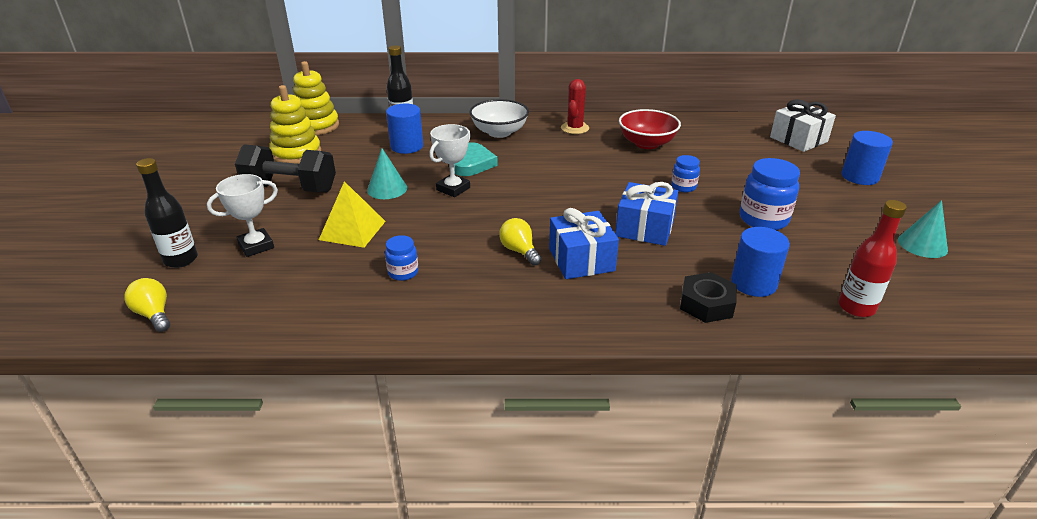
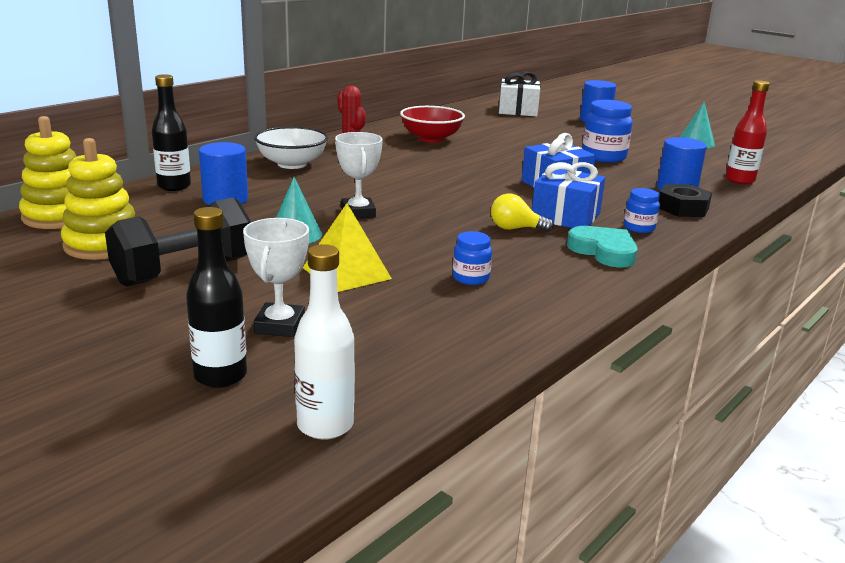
camera: 50 degrees left, 10 degrees down
yellow light bulb [124,278,170,332] -> white bottle [294,244,355,440]
turquoise heart [454,142,498,176] -> turquoise heart moved to [567,226,638,267]
blue jar [671,155,700,192] -> blue jar moved to [624,188,660,233]

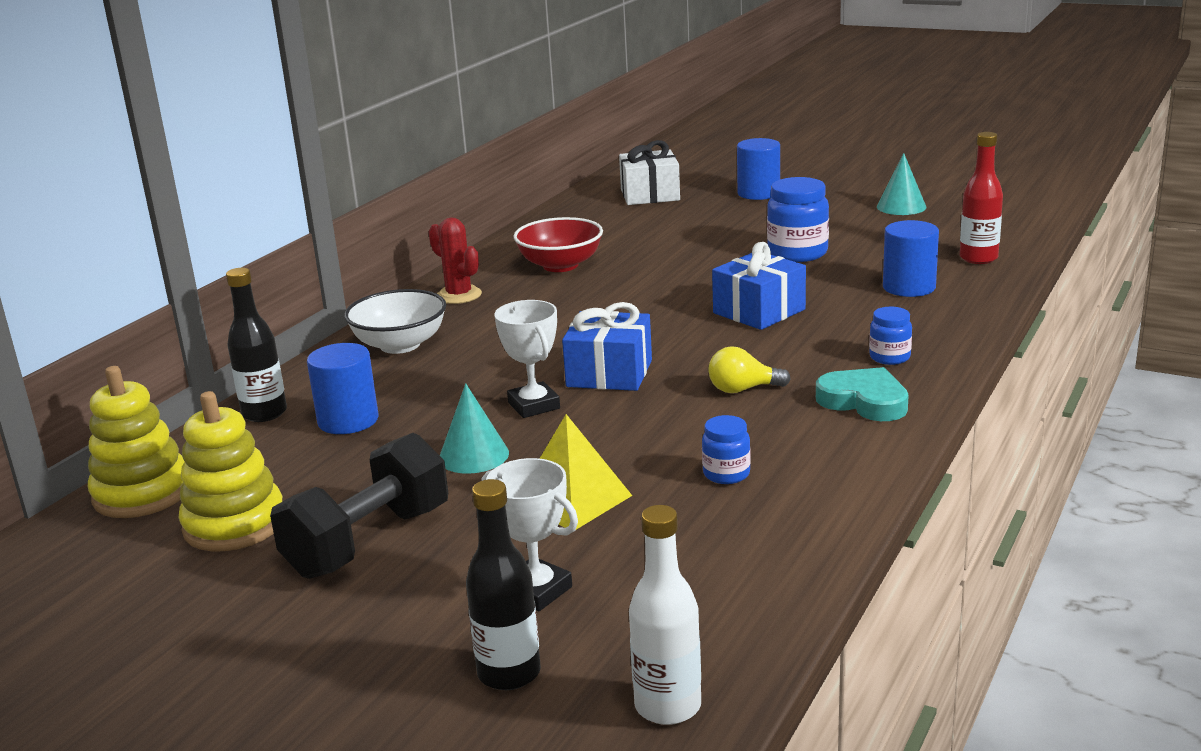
camera: 10 degrees left, 0 degrees up
white trophy [243,218,309,337] -> white trophy turned 45 degrees counterclockwise [481,458,578,611]
blue gift [532,162,605,228] -> blue gift moved to [562,302,652,391]
black nut [658,184,712,217] -> none

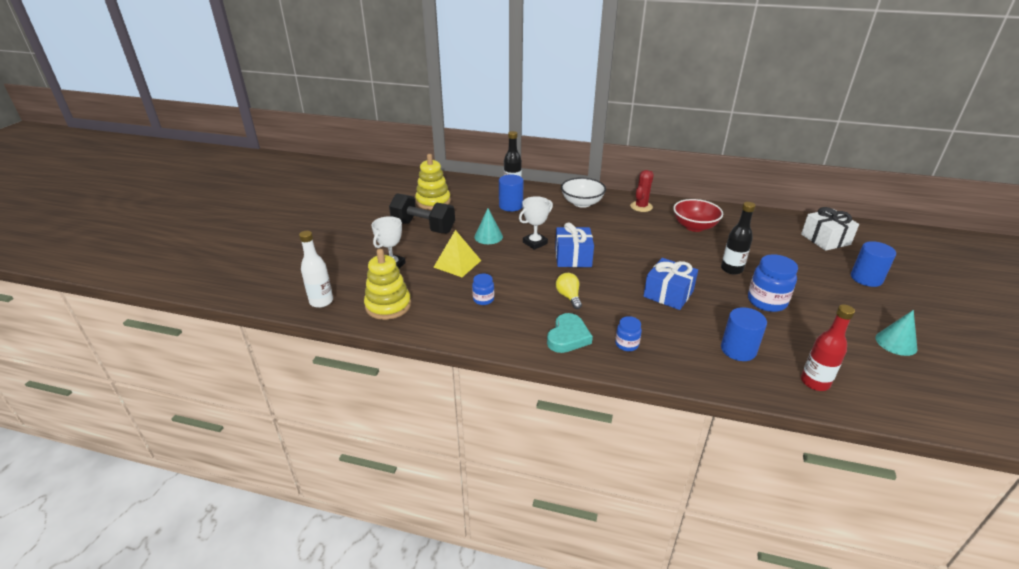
camera: 75 degrees right, 10 degrees up
yellow stacking toy [88,366,185,518] -> yellow stacking toy moved to [364,249,411,320]
black bottle [466,479,541,690] -> black bottle moved to [721,202,756,275]

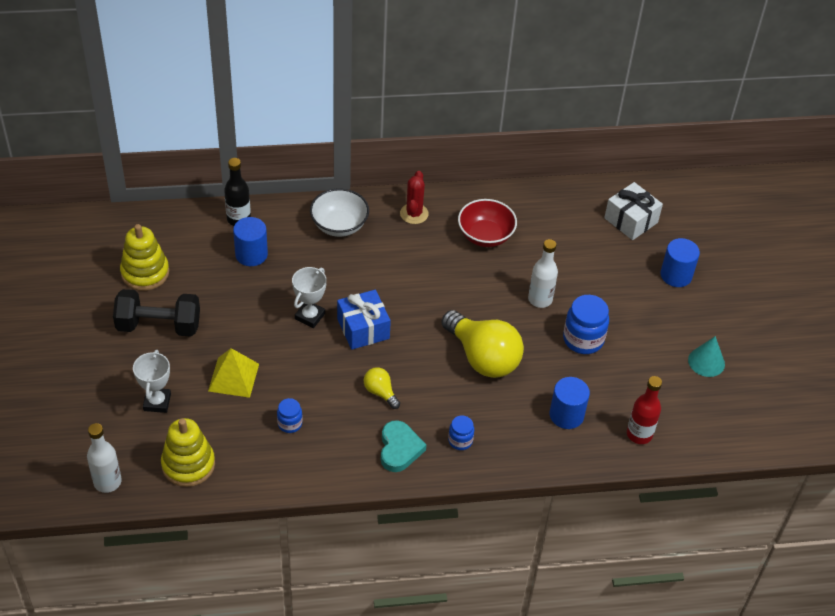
camera: 25 degrees left, 15 degrees up
turquoise cone [474,208,503,244] -> none
blue gift [644,258,698,310] -> yellow light bulb [442,310,524,378]
black bottle [721,202,756,275] -> white bottle [528,239,558,308]

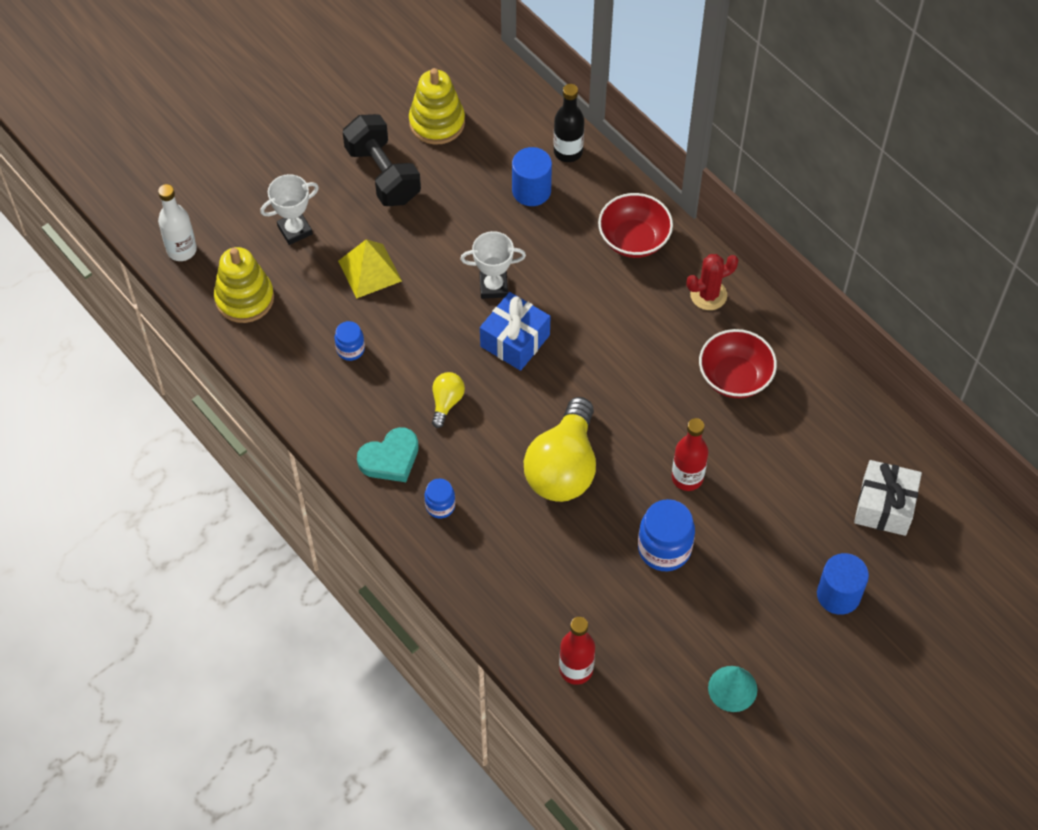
camera: 60 degrees right, 10 degrees up
white bowl [310,189,369,237] -> red bowl [598,193,673,258]
white bottle [528,239,558,308] -> red bottle [672,418,708,491]
blue cylinder [549,377,590,429] -> none

